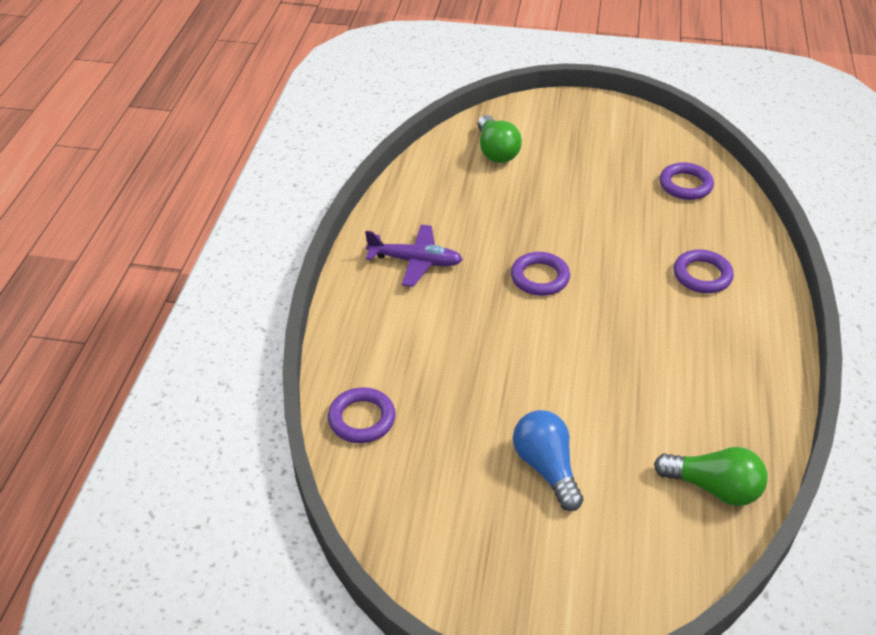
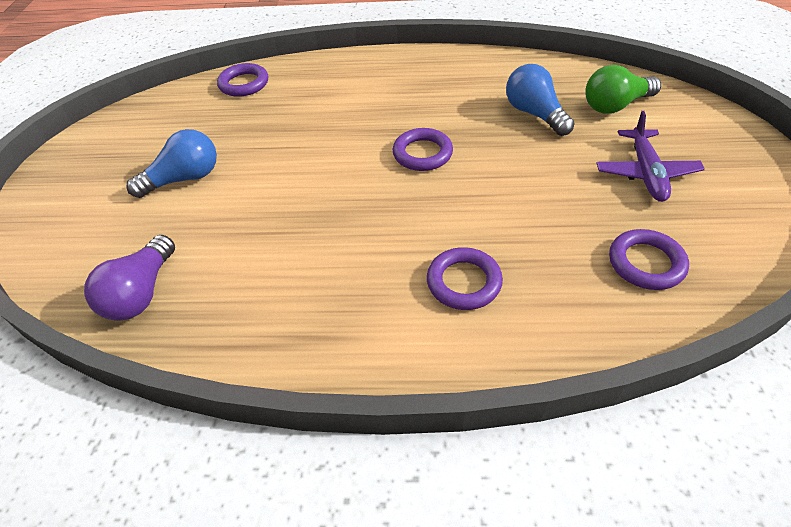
camera: 85 degrees right, 5 degrees up
purple plane [365,225,463,287] -> purple plane moved to [596,111,705,202]
green light bulb [654,447,768,506] -> purple light bulb [84,235,175,321]
none -> blue light bulb [506,64,575,136]

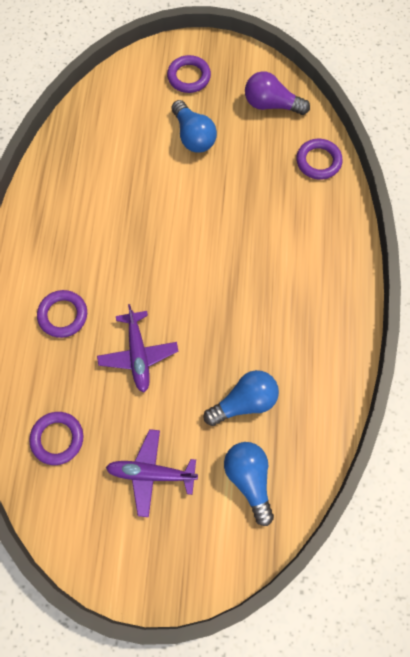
camera: 90 degrees right, 20 degrees up
purple light bulb [84,235,175,321] -> purple light bulb moved to [245,71,310,115]
purple ring [393,128,453,171] -> purple ring moved to [167,55,211,93]
green light bulb [585,65,661,114] -> blue light bulb [224,442,274,526]
none -> purple plane [97,304,179,392]

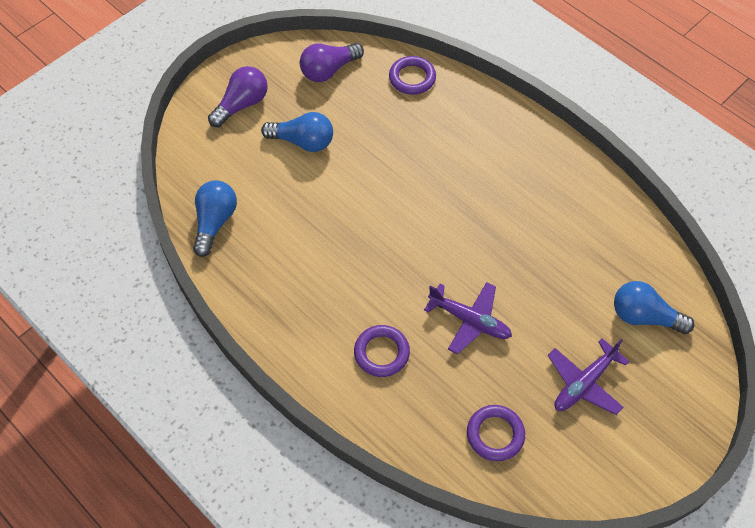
camera: 50 degrees left, 10 degrees down
purple ring [167,55,211,93] -> purple light bulb [208,66,268,127]
blue light bulb [203,370,279,426] -> blue light bulb moved to [193,181,237,257]

